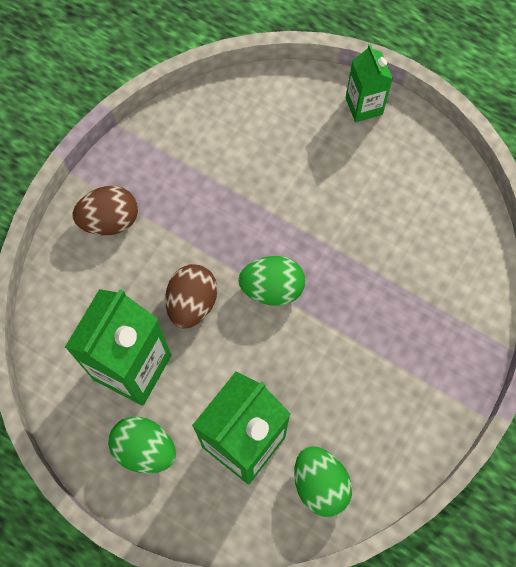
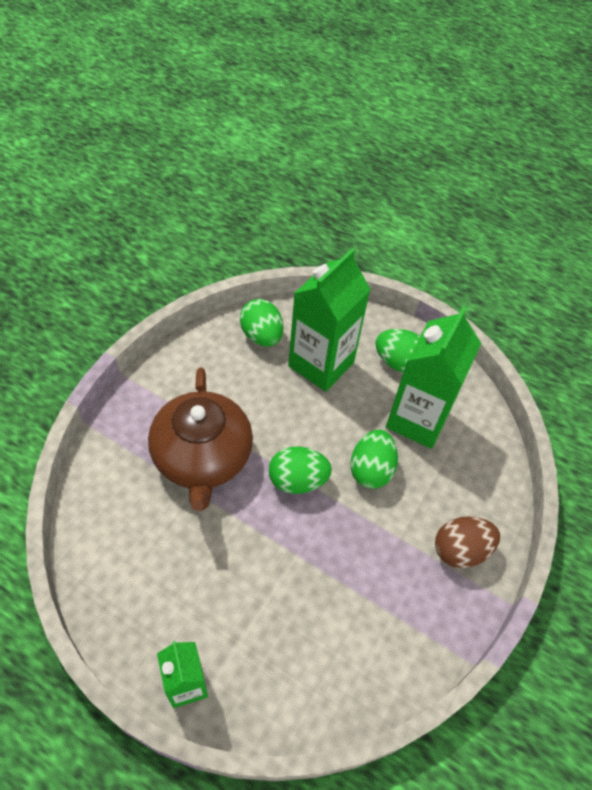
camera: 175 degrees right, 15 degrees down
brown egg [165,264,217,329] -> green egg [350,430,398,489]
none -> brown teapot [148,367,253,511]

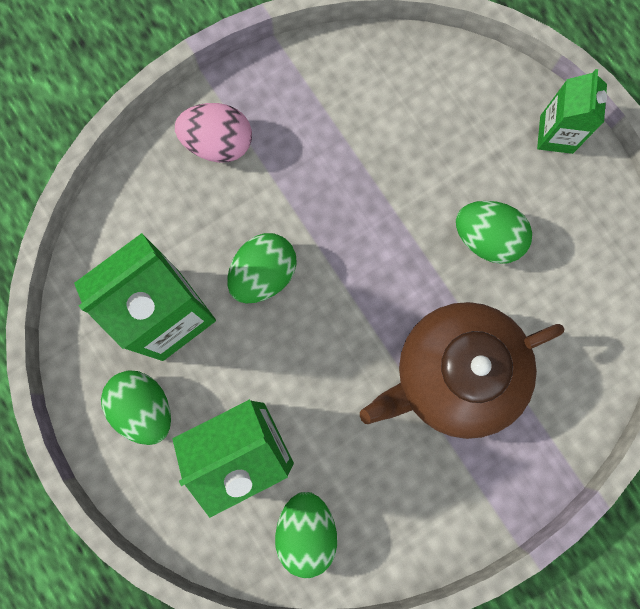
camera: 150 degrees left, 25 degrees up
brown teapot [148,367,253,511] -> brown teapot turned 135 degrees counterclockwise [360,302,564,439]
green egg [269,447,332,494] -> green egg moved to [456,201,532,264]
brown egg [435,516,500,568] -> pink egg [175,103,252,163]

